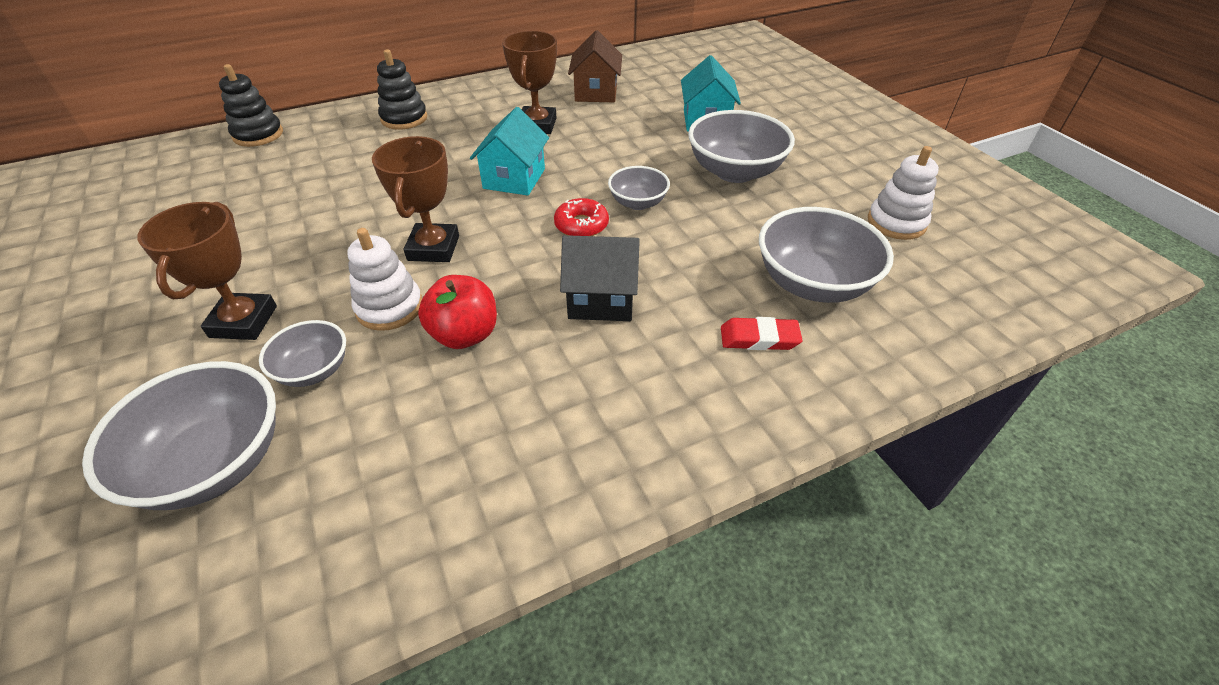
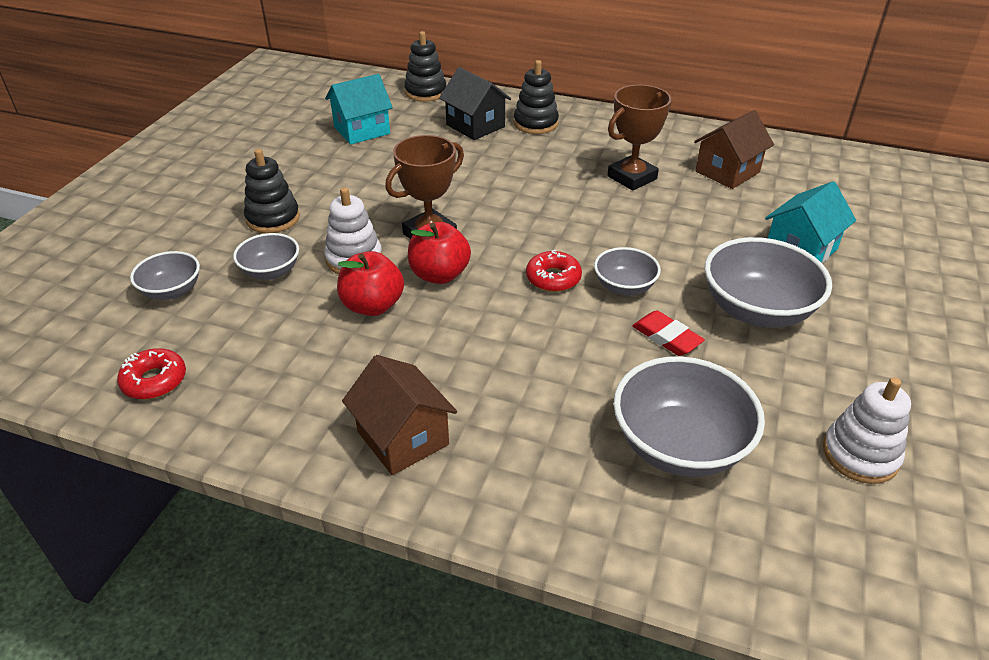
camera: 45 degrees right, 5 degrees down
grey bowl [82,361,276,510] -> grey bowl [130,251,200,300], size x0.56
brown trophy [137,202,277,340] -> black stacking toy [244,149,300,233]
turquoise house [470,107,549,196] -> turquoise house moved to [325,74,393,145]
black house [560,235,640,321] -> black house moved to [439,67,511,140]
red eraser [721,317,802,350] -> red eraser moved to [632,310,705,356]
none -> red donut [117,348,186,399]
none -> brown house [342,355,457,475]
none -> red apple [408,222,471,284]

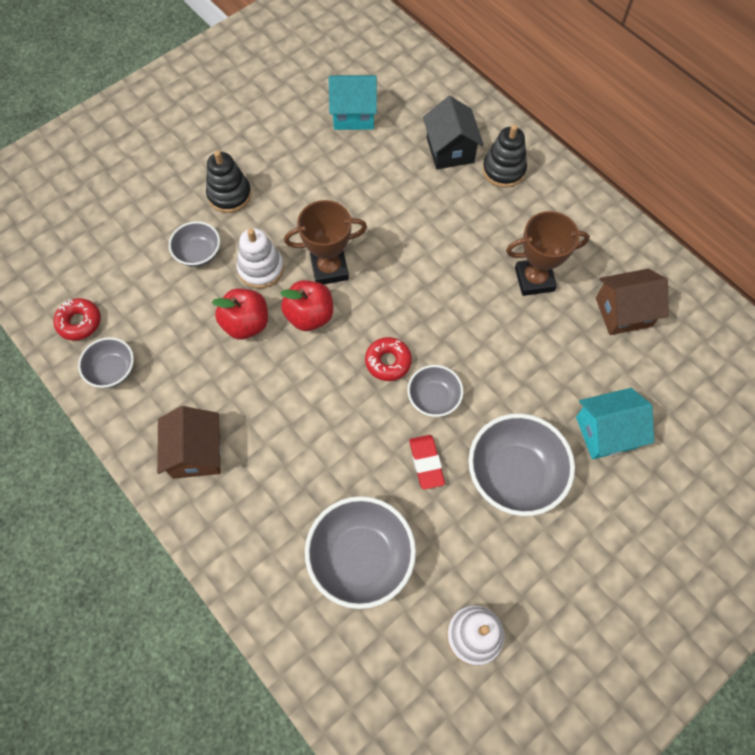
camera: 30 degrees right, 25 degrees up
grey bowl [130,251,200,300] -> grey bowl moved to [78,337,134,388]
black stacking toy [404,31,446,102] -> none

